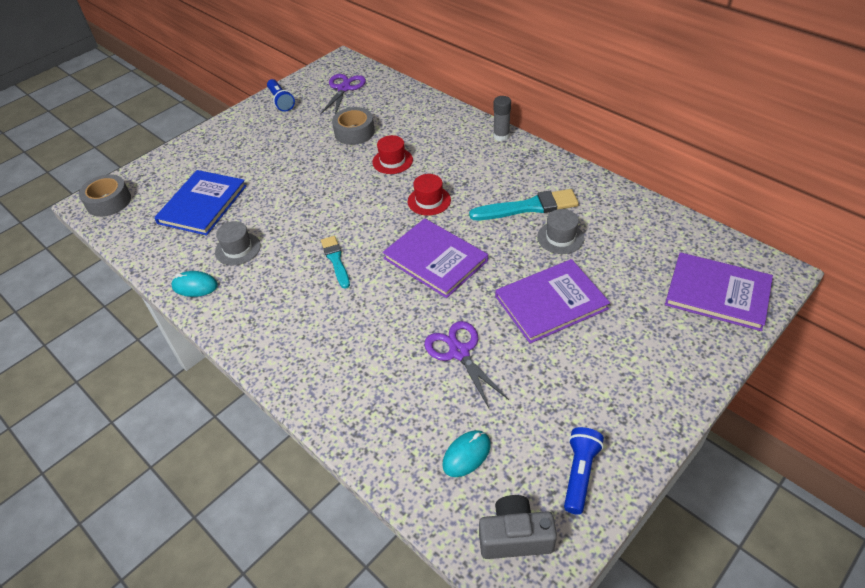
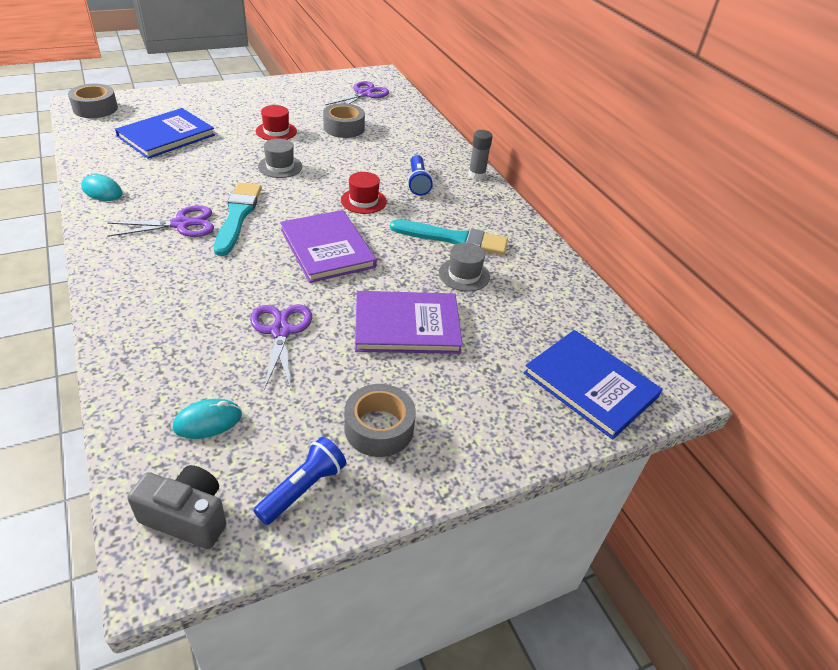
camera: 15 degrees right, 5 degrees down
grey hat [215,221,261,265] -> grey hat moved to [258,139,302,178]
blue flashlight [267,79,295,112] -> blue flashlight moved to [408,155,433,196]
turquoise brush [321,236,350,289] -> turquoise brush [214,183,262,256], size x1.58
red hat [372,135,413,174] -> red hat moved to [256,105,297,140]
purple book [665,252,773,331] -> blue book [524,330,663,440]
none -> purple scissors [107,205,214,237]
none -> grey tape [344,384,416,457]

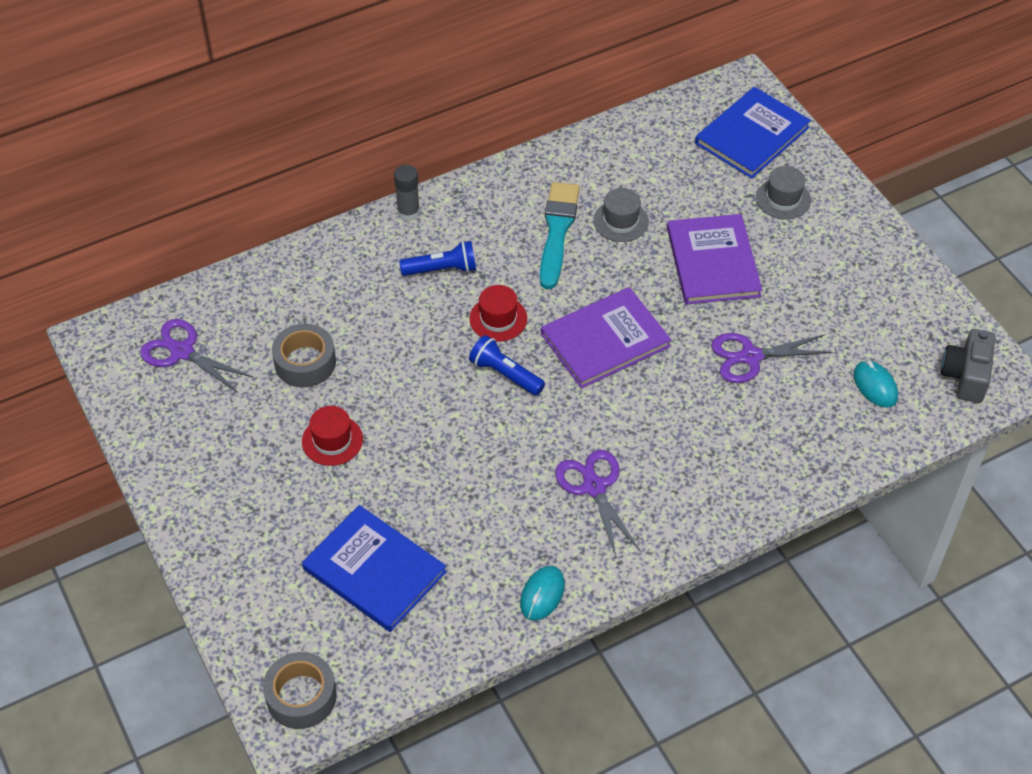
camera: 90 degrees left, 10 degrees up
turquoise brush [214,183,262,256] -> none
blue flashlight [253,437,346,525] -> blue flashlight moved to [469,335,545,396]
grey hat [258,139,302,178] -> grey hat moved to [756,166,811,219]
grey tape [344,384,416,457] -> none

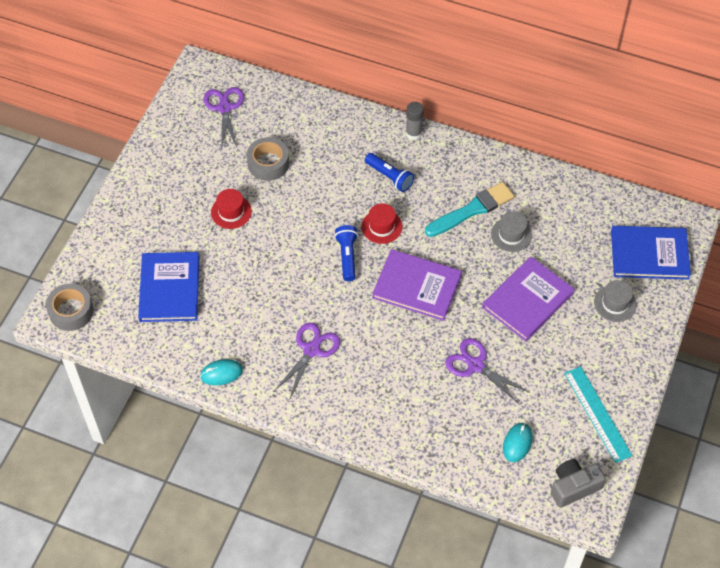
camera: 50 degrees right, 5 degrees up
none -> turquoise ruler [564,366,633,463]

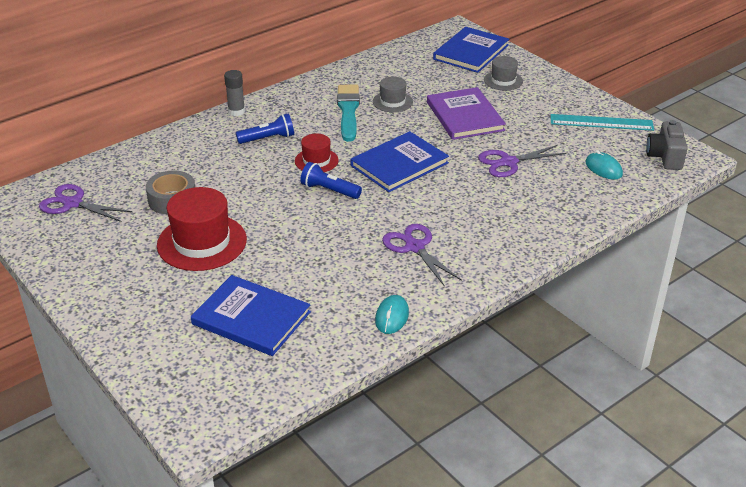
camera: 60 degrees left, 20 degrees down
grey tape [46,284,94,331] -> none
red hat [211,189,252,229] -> red hat [157,187,247,271], size x1.83
purple book [372,249,462,321] -> blue book [351,131,449,192]

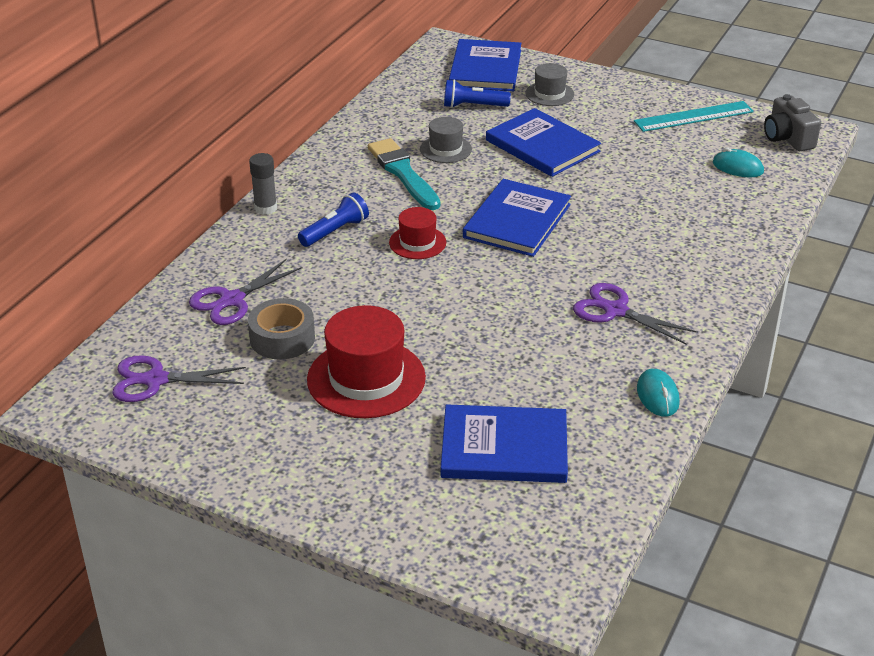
camera: 25 degrees left, 0 degrees up
blue flashlight [300,162,362,199] -> blue flashlight moved to [444,80,511,108]
purple book [427,87,506,140] -> blue book [486,108,601,177]
purple scissors [478,145,567,177] -> purple scissors moved to [189,258,302,325]

